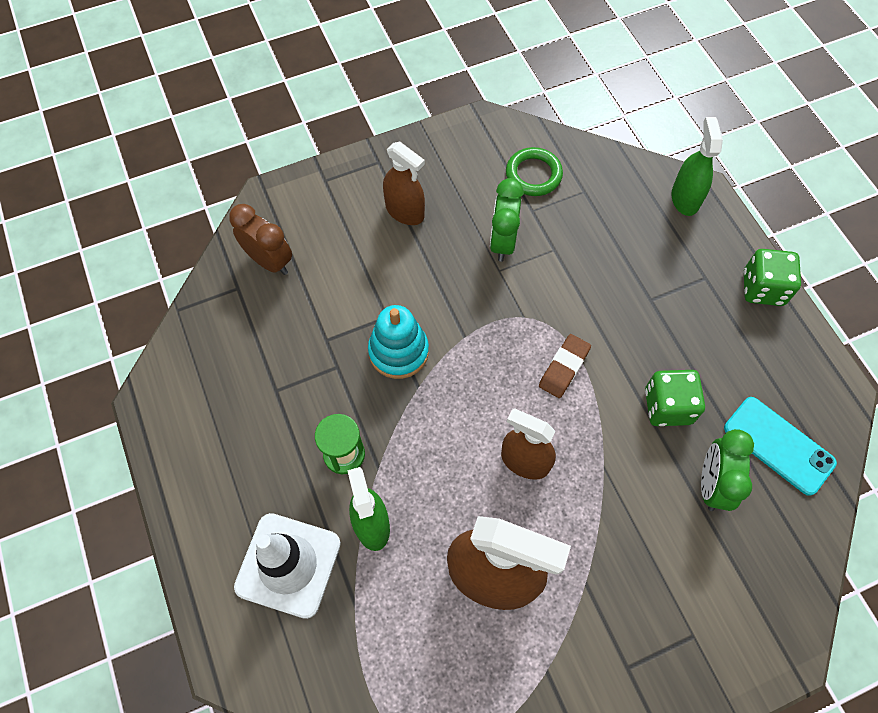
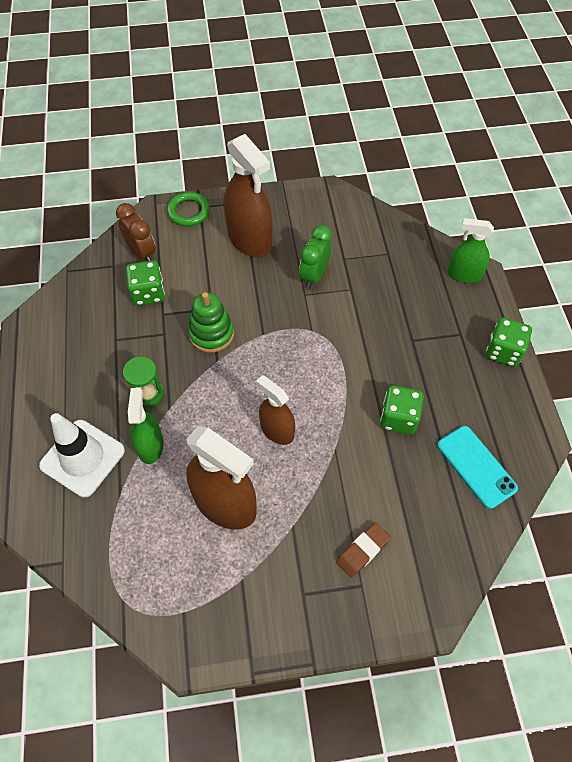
camera: 15 degrees right, 5 degrees down
turquoise stacking toy [368,305,429,379] -> green stacking toy [188,292,234,353]
brown spray bottle [383,142,425,225] -> brown spray bottle [224,134,272,258], size x1.68
green ring [506,147,563,196] -> green ring moved to [167,192,210,226]
brown eraser [539,334,591,398] -> brown eraser moved to [336,522,391,578]
green spray bottle [671,117,723,216] -> green spray bottle turned 90 degrees counterclockwise [448,218,494,283]
green clock [701,429,754,511] -> none
none -> green dice [126,261,165,306]

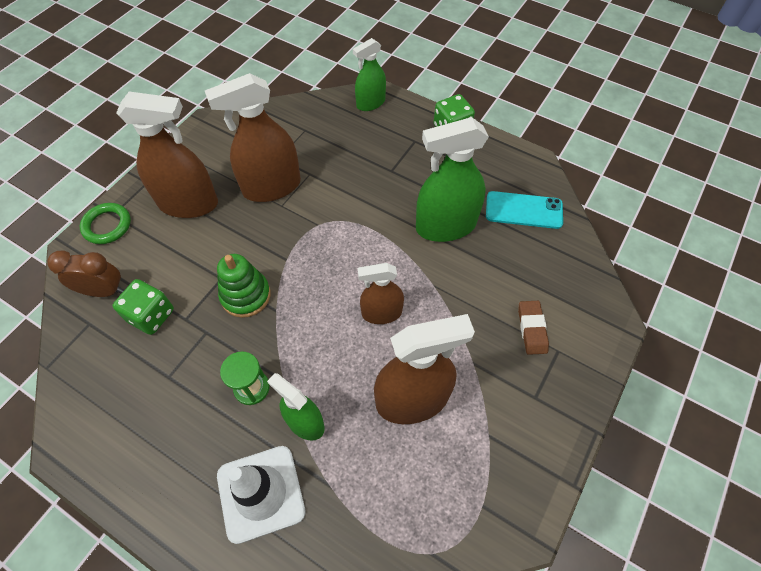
camera: 50 degrees left, 0 degrees up
green clock [299,225,332,289] -> brown spray bottle [205,73,301,202]
green dice [380,385,424,434] -> green spray bottle [416,117,489,242]

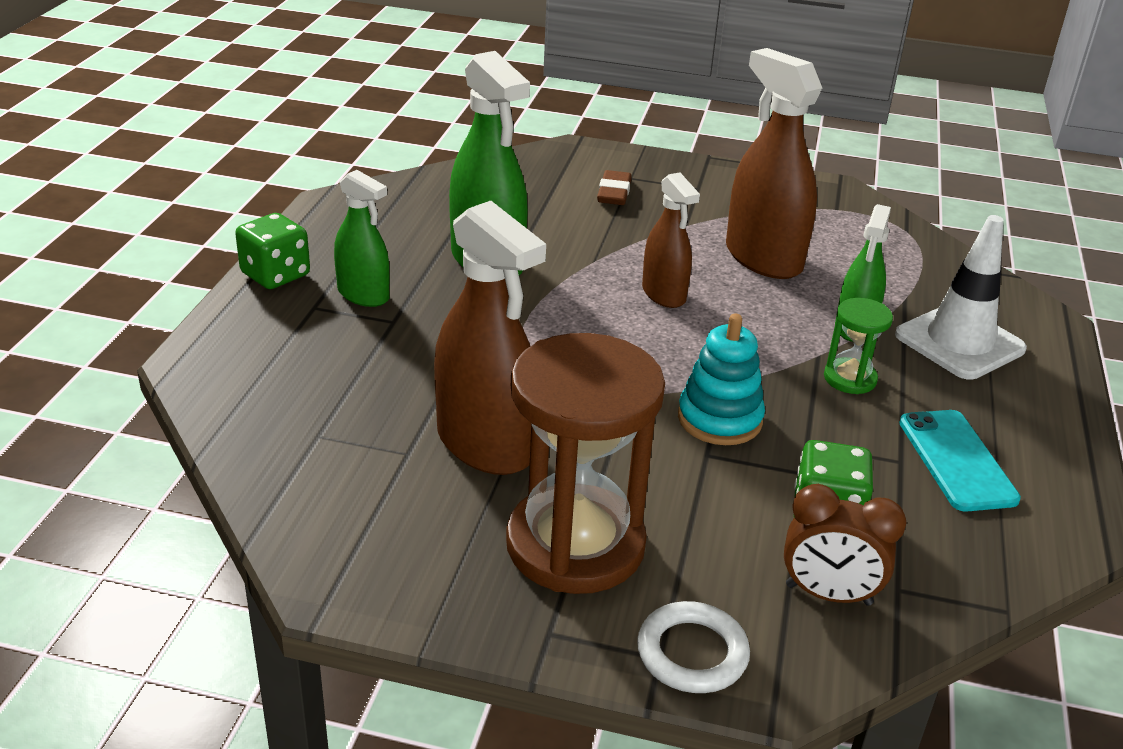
camera: 110 degrees left, 25 degrees down
brown clock [48,250,124,297] -> brown clock turned 60 degrees counterclockwise [784,484,906,606]
green ring [80,203,131,244] -> white ring [637,601,750,693]
brown spray bottle [116,91,218,218] -> brown hourglass [506,333,665,594]
green stacking toy [217,254,271,318] -> turquoise stacking toy [678,314,765,445]
green spray bottle [353,38,386,111] -> green spray bottle moved to [334,170,389,307]
turquoise phone [486,191,563,229] -> turquoise phone moved to [899,410,1021,512]
brown eraser [518,301,549,355] -> brown eraser turned 60 degrees counterclockwise [597,170,632,205]

